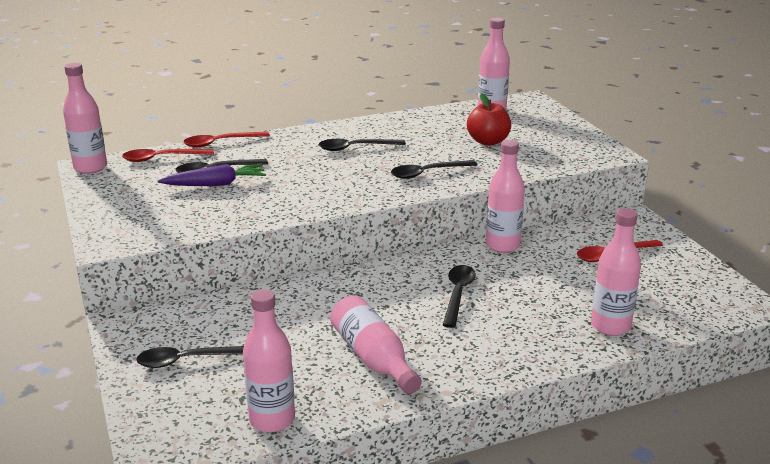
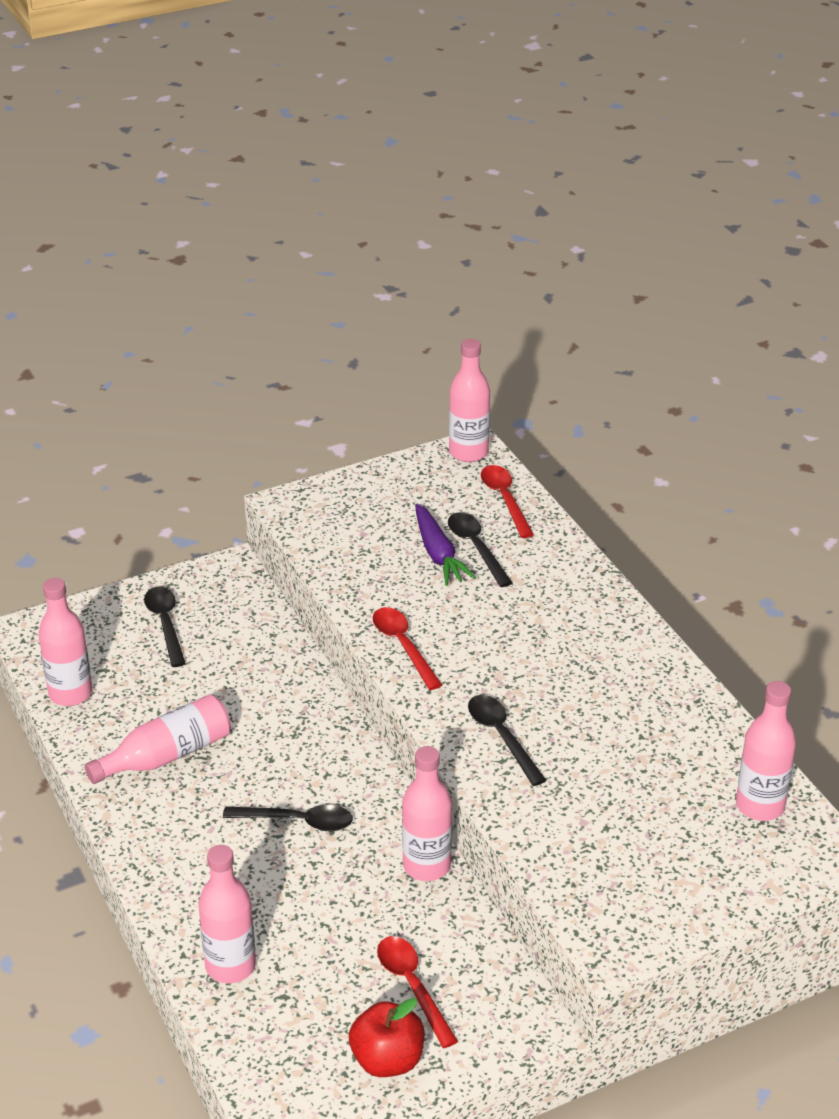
camera: 85 degrees right, 10 degrees up
red spoon [183,131,270,148] -> red spoon moved to [373,607,442,690]
black spoon [319,139,406,151] -> none
red apple [467,94,511,146] -> red apple moved to [349,998,424,1077]

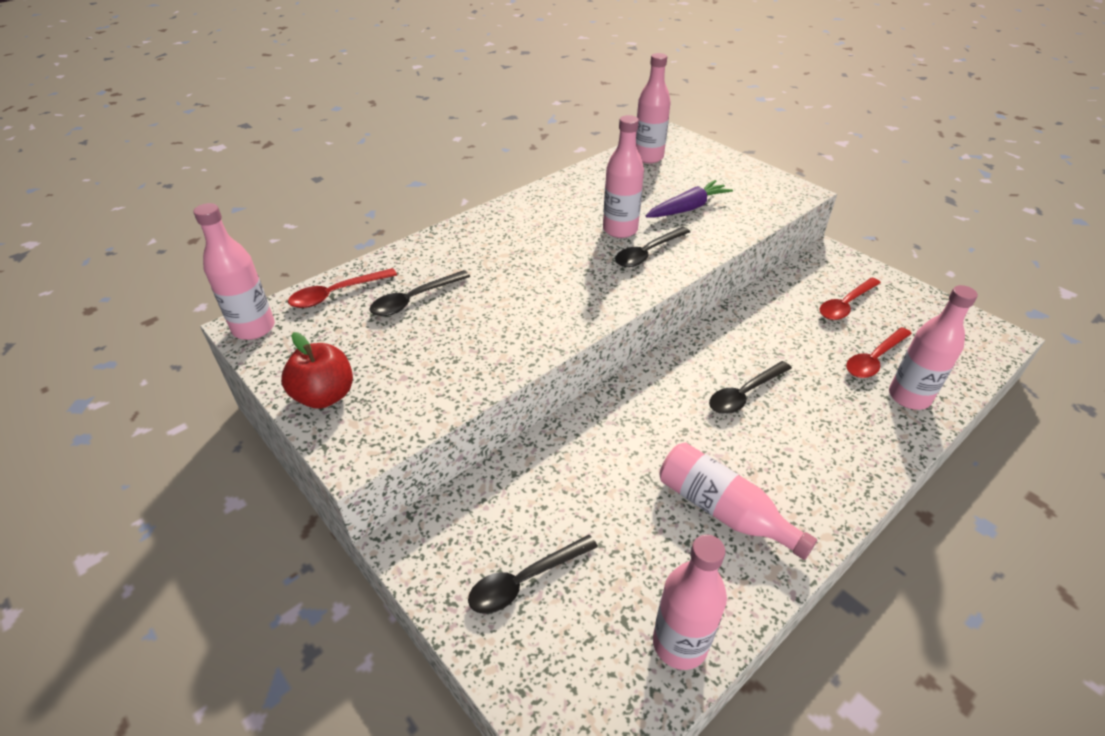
camera: 105 degrees left, 5 degrees up
black spoon [223,805,353,831] -> black spoon turned 120 degrees counterclockwise [709,361,792,414]
red apple [349,998,424,1077] -> red apple moved to [281,332,353,409]
red spoon [373,607,442,690] -> red spoon moved to [846,327,912,378]
pink bottle [402,746,452,881] -> pink bottle moved to [603,115,644,238]
purple carrot [415,504,476,586] -> purple carrot moved to [645,180,733,218]

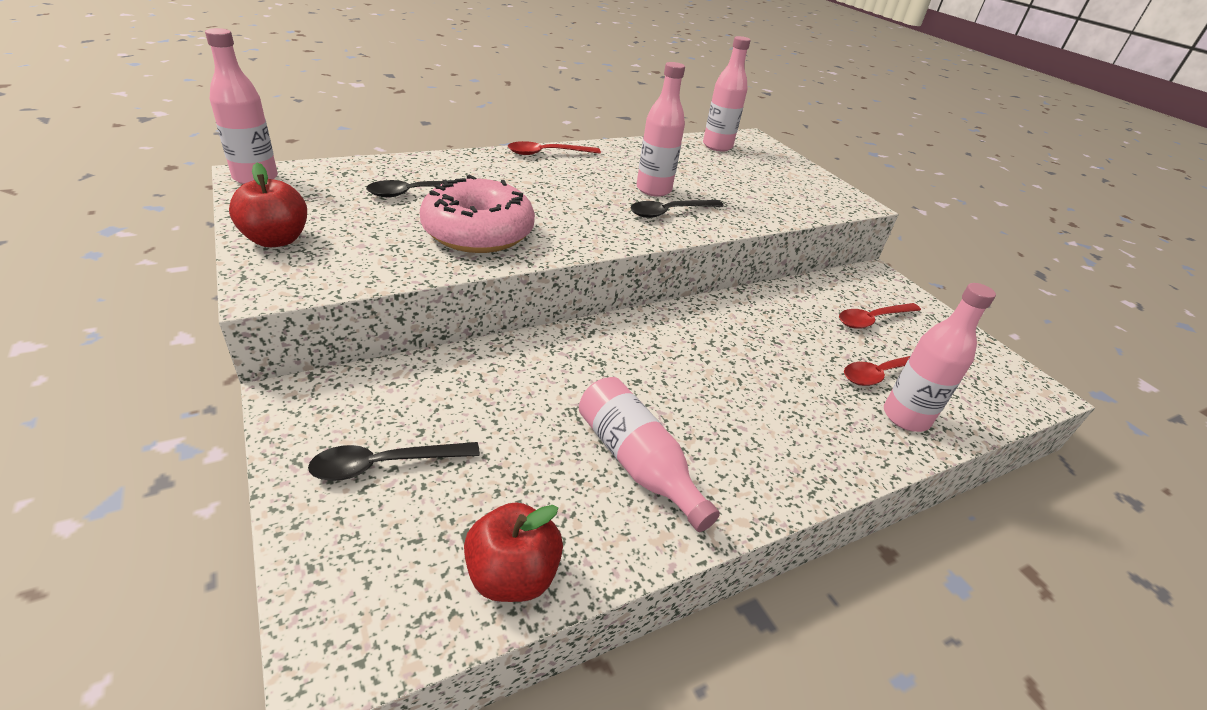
camera: 10 degrees right, 5 degrees down
red spoon [288,268,397,308] -> red spoon moved to [508,141,601,155]
purple carrot [645,180,733,218] -> none
pink bottle [653,534,727,670] -> red apple [464,502,563,602]
black spoon [709,361,792,414] -> none
none -> pink donut [420,175,535,253]

